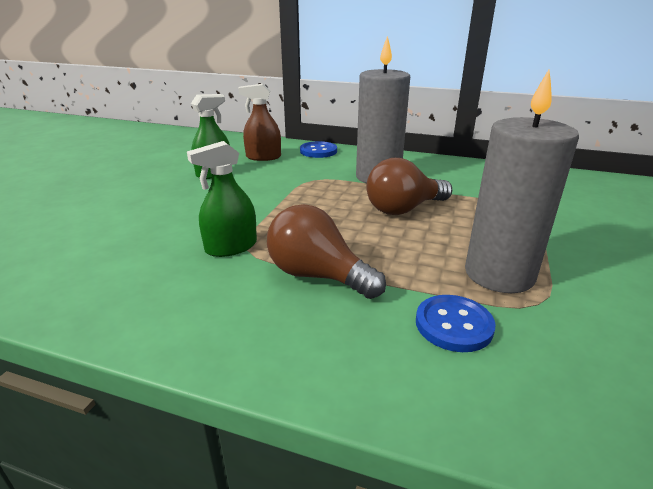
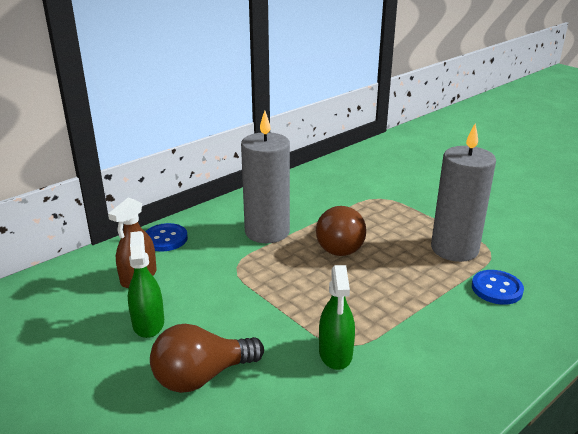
camera: 60 degrees left, 0 degrees up
brown light bulb [267,204,386,299] -> brown light bulb moved to [150,324,264,393]

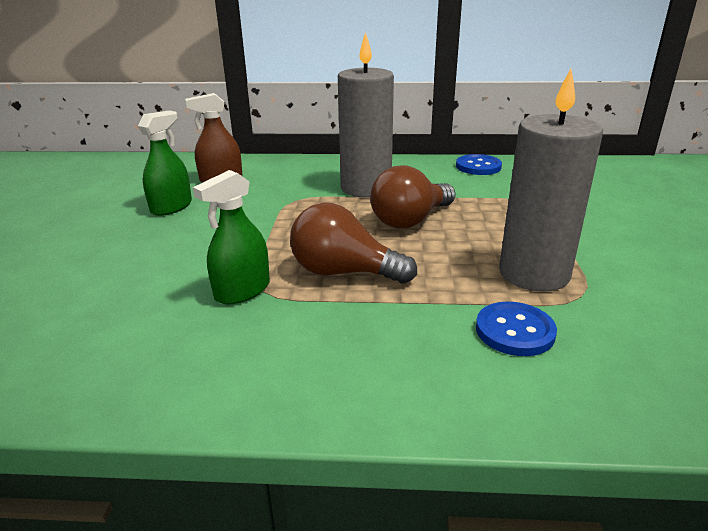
camera: 45 degrees right, 0 degrees up
blue button [145,223,188,251] -> blue button moved to [456,154,502,175]
brown light bulb [150,324,264,393] -> brown light bulb moved to [290,203,417,284]

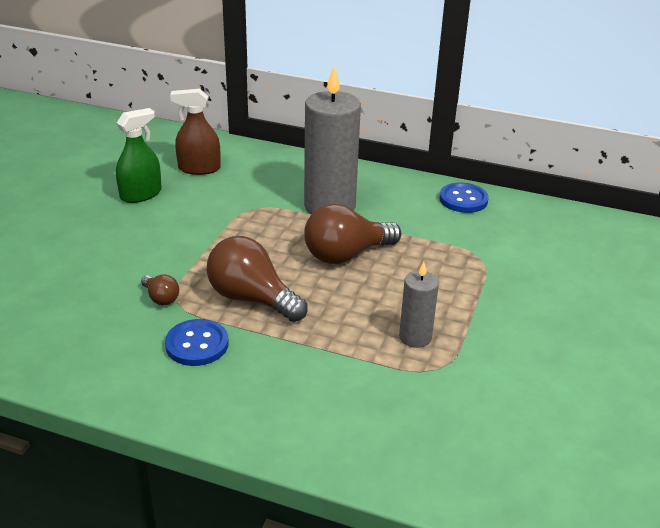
camera: 15 degrees right, 5 degrees up
green spray bottle [193,170,270,304] -> brown light bulb [141,275,179,305]
blue button [476,302,557,356] -> blue button moved to [165,319,229,366]
grey candle [499,69,603,292] -> grey candle [399,262,439,348], size x0.51

